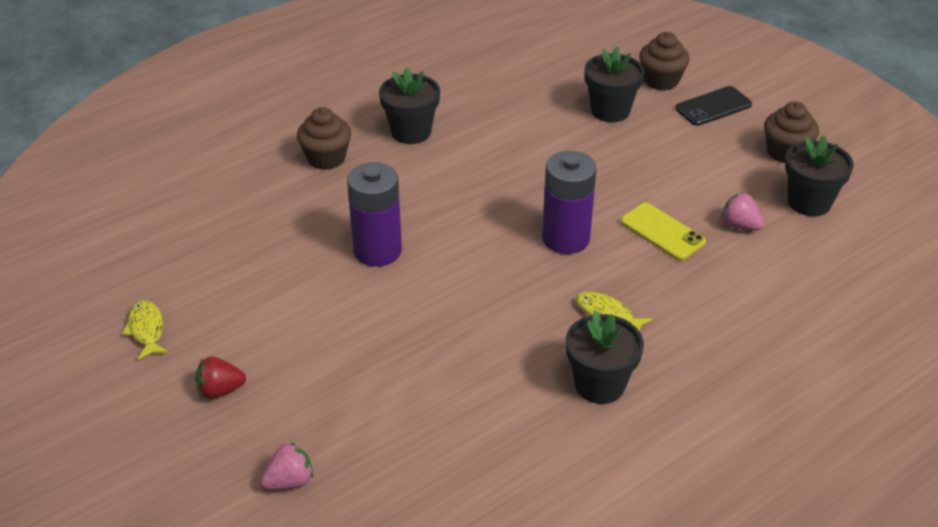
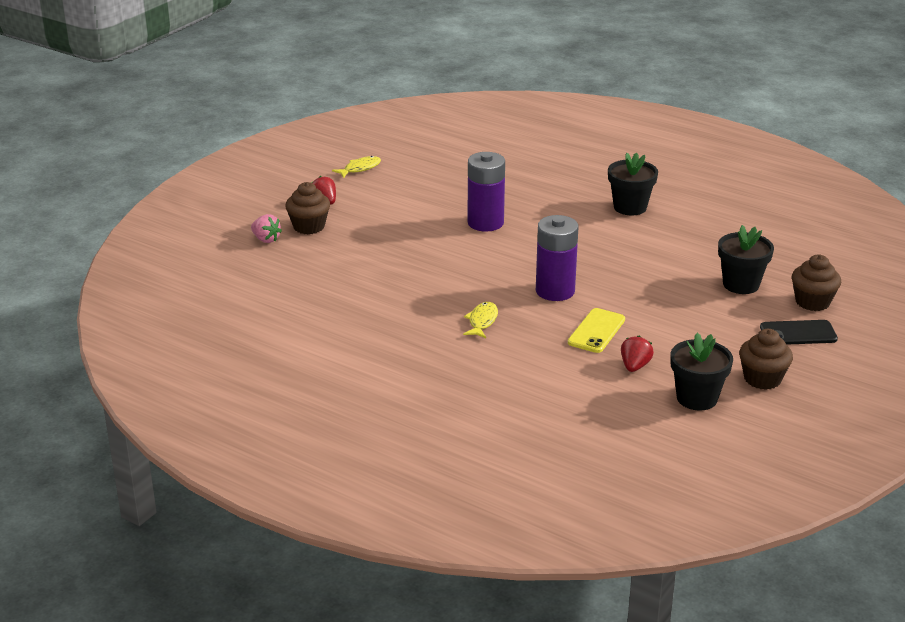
camera: 70 degrees right, 10 degrees down
brown cupcake [297,107,351,170] -> brown cupcake moved to [285,182,330,234]
black flower pot [566,312,644,404] -> none
black phone [675,86,752,126] -> black phone turned 45 degrees counterclockwise [760,320,838,345]
pink strawberry [721,193,764,230] -> red strawberry [621,336,654,372]

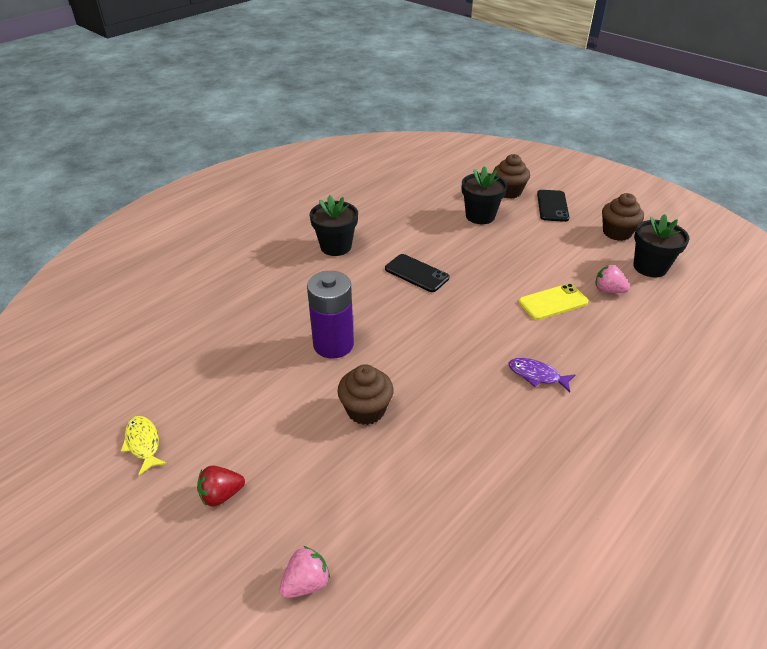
camera: 80 degrees left, 10 degrees up
brown cupcake [285,182,330,234] -> brown cupcake moved to [337,364,394,425]
yellow fish [463,302,498,338] -> purple fish [509,358,575,392]
purple battery [536,215,578,301] -> none
yellow phone [568,308,625,353] -> yellow phone turned 60 degrees counterclockwise [518,283,589,320]
red strawberry [621,336,654,372] -> pink strawberry [596,265,630,293]
none -> black phone [385,254,449,292]

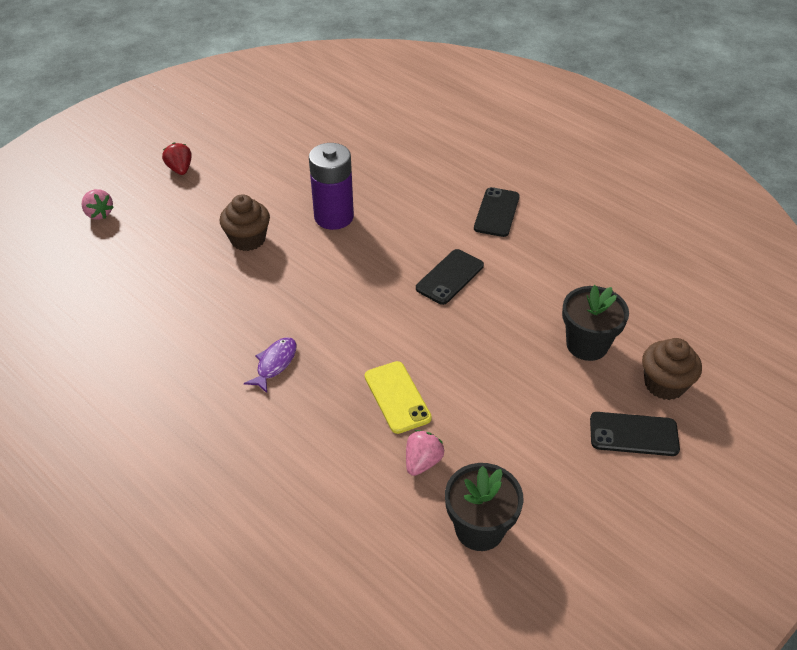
camera: 90 degrees right, 5 degrees up
yellow fish [121,416,167,475] -> none
black flower pot [310,195,358,256] -> black phone [474,187,520,237]
brown cupcake [602,193,644,241] -> none

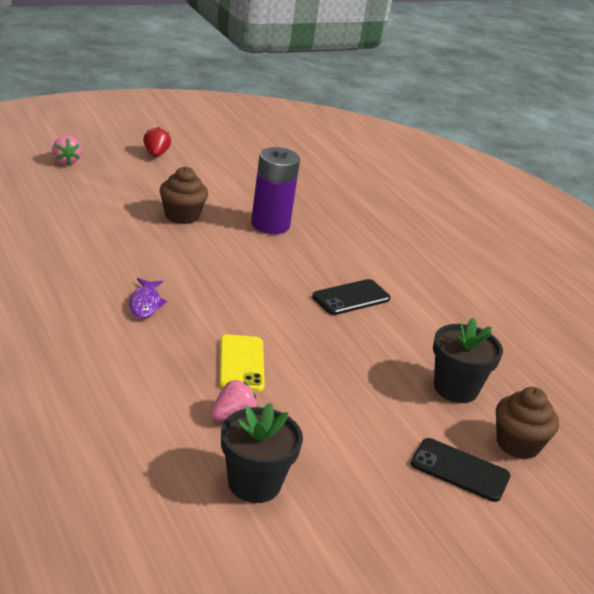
camera: 15 degrees right, 15 degrees down
purple fish [244,337,297,393] -> purple fish turned 135 degrees clockwise [129,278,167,318]
black phone [474,187,520,237] -> none

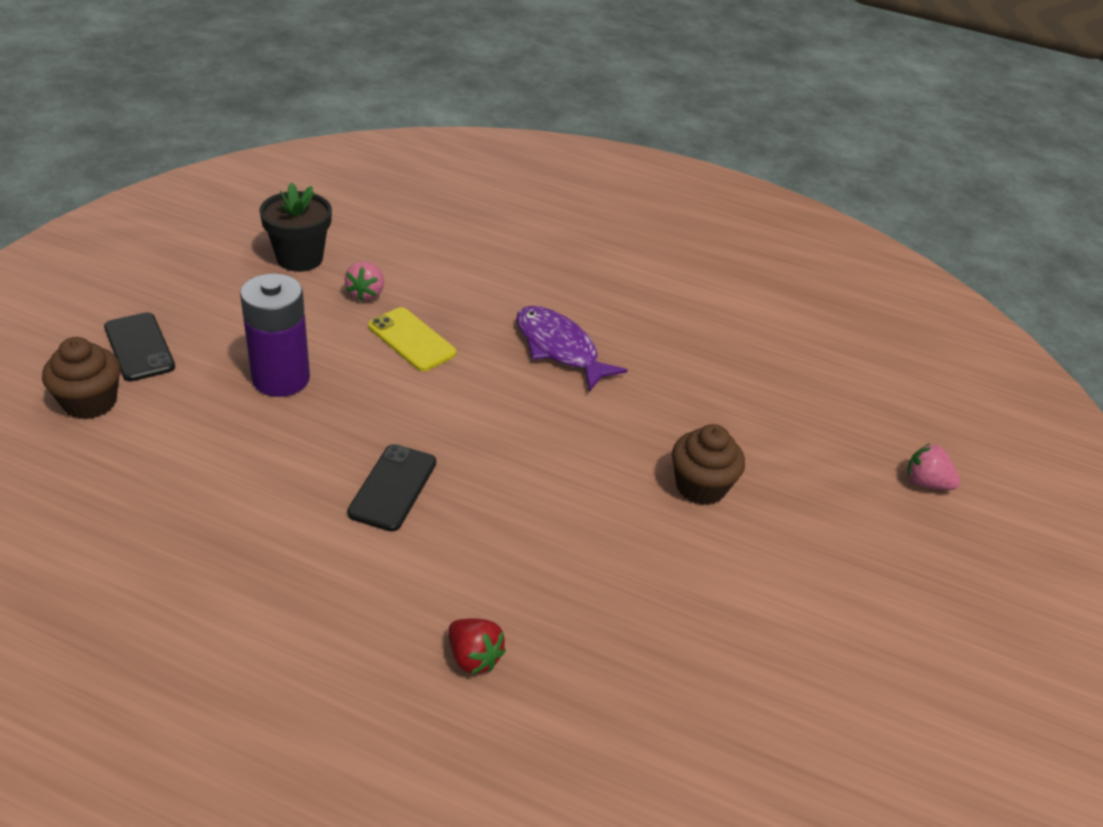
camera: 140 degrees right, 10 degrees up
purple fish [129,278,167,318] -> purple fish [516,306,628,392], size x1.64
red strawberry [143,127,171,157] -> red strawberry moved to [448,618,506,674]
purple battery [251,147,300,234] -> purple battery moved to [240,273,310,397]
black phone [411,438,511,502] -> black phone turned 75 degrees clockwise [104,312,175,381]
black flower pot [433,318,503,403] -> none

